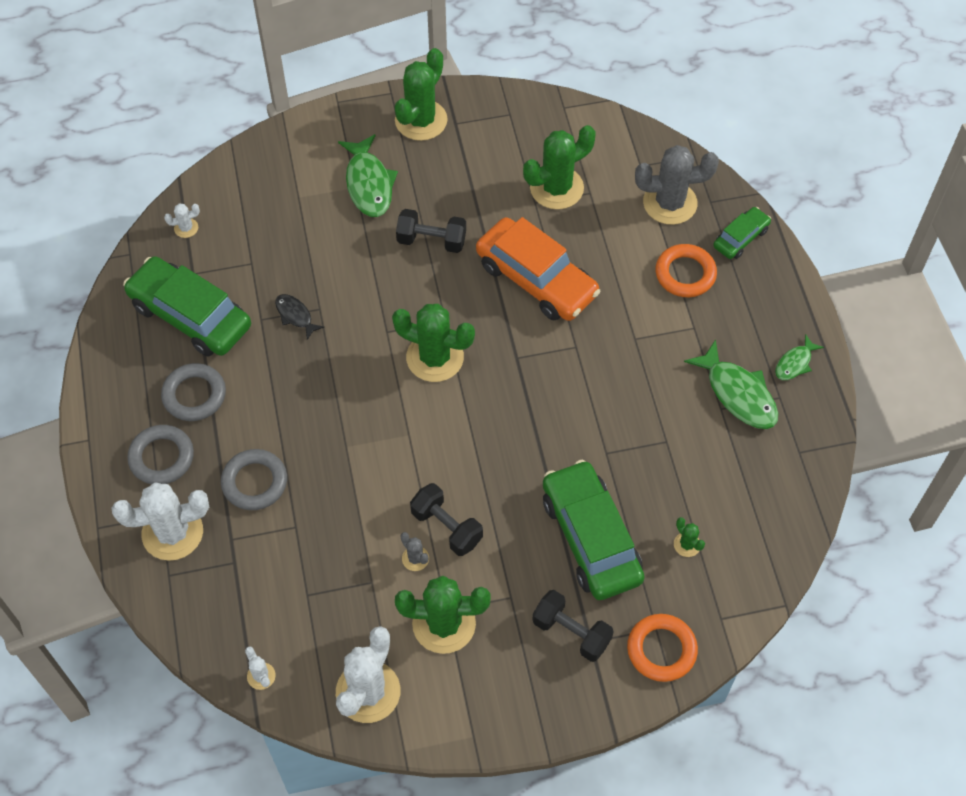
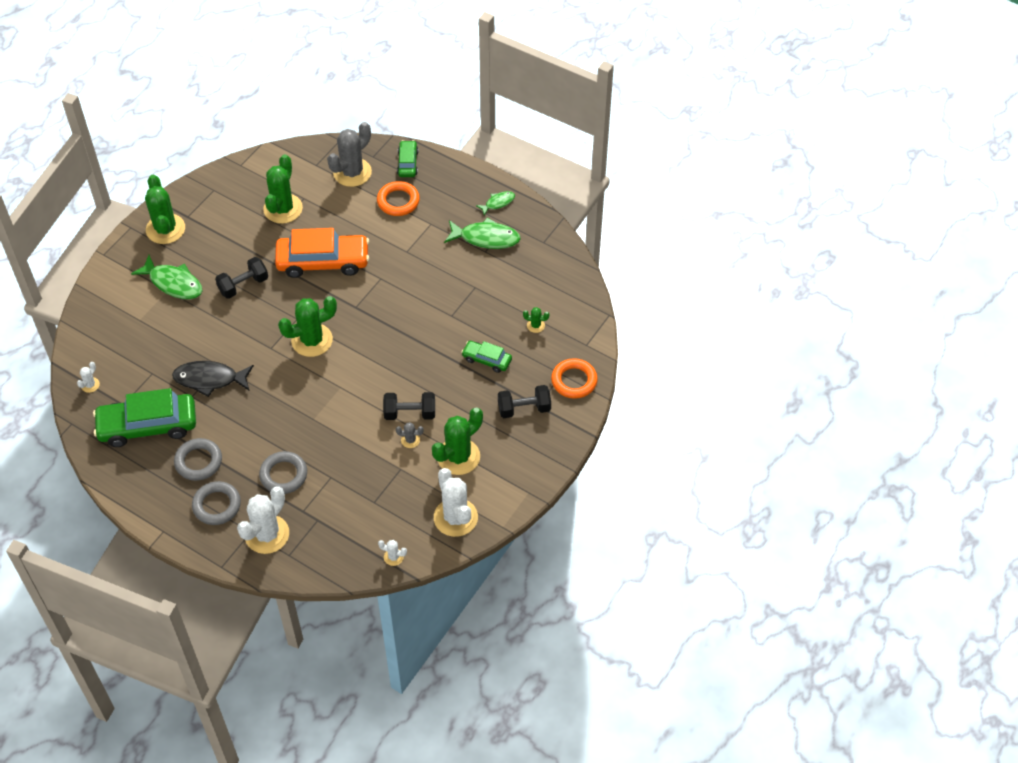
camera: 45 degrees left, 5 degrees down
black fish [275,294,324,340] -> black fish [172,361,254,397], size x1.81
green car [543,460,645,600] -> green car [461,341,512,373], size x0.51
green fish [775,334,824,380] -> green fish turned 120 degrees counterclockwise [476,191,515,215]

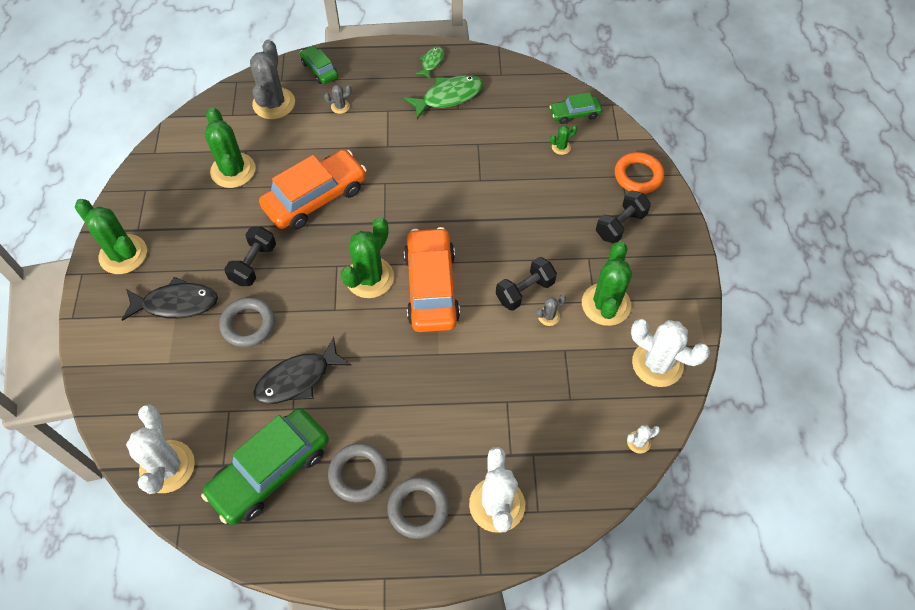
camera: 35 degrees left, 5 degrees up
white cactus [77,362,100,393] -> white cactus [126,405,195,494], size x2.26
green fish [131,255,203,299] -> black fish [122,277,218,321]
grey ring [259,451,307,494] -> grey ring moved to [219,297,275,347]
orange ring [377,181,420,216] -> grey cactus [324,85,352,114]
green car [461,341,512,373] -> green car moved to [550,92,602,124]
none -> orange car [404,227,460,332]

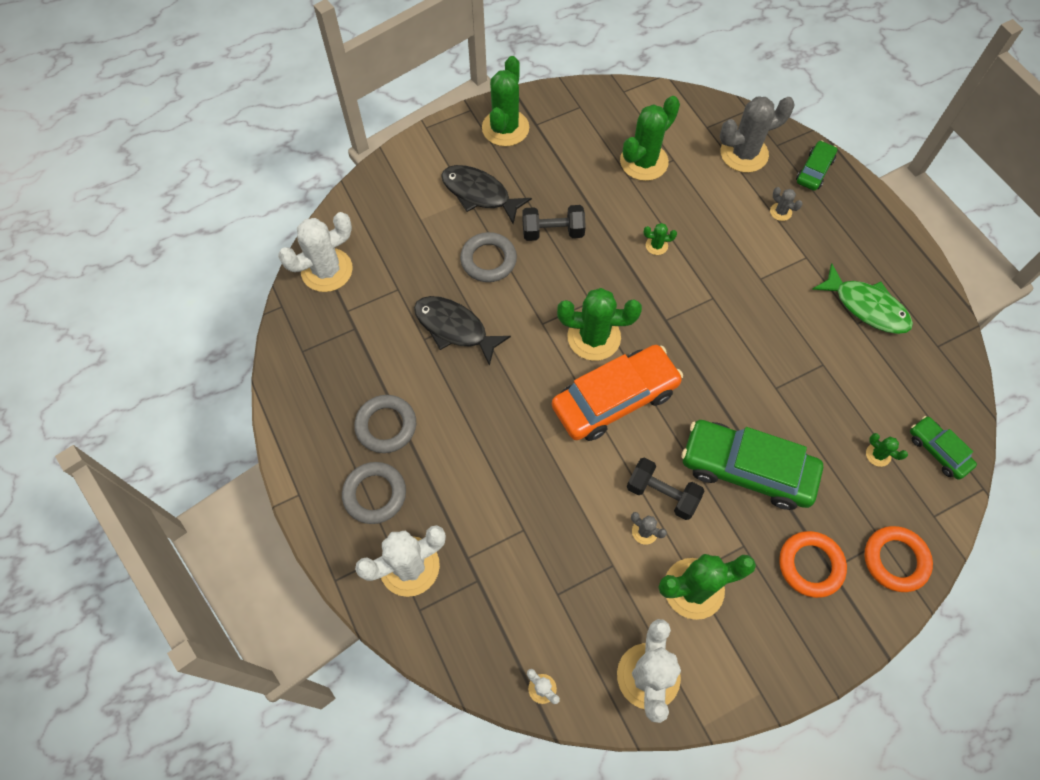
camera: 65 degrees right, 5 degrees up
black fish [122,277,218,321] -> black fish turned 150 degrees clockwise [441,165,532,224]
green car [201,408,329,525] -> green car moved to [681,420,823,510]
orange car [259,149,367,230] -> green cactus [644,223,677,255]
green fish [416,46,444,78] -> none
black dumbbell [596,190,651,244] -> orange ring [779,531,847,598]

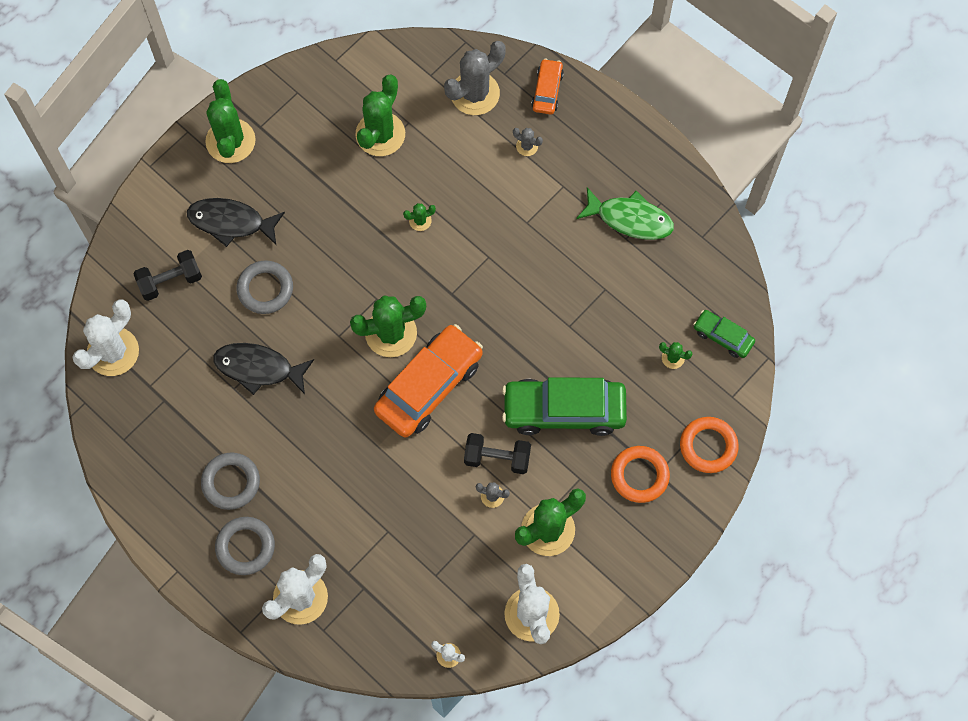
camera: 20 degrees left, 5 degrees up
black dumbbell [522,205,586,241] -> black dumbbell moved to [134,250,202,301]
green car [796,140,837,191] -> orange car [531,59,564,115]

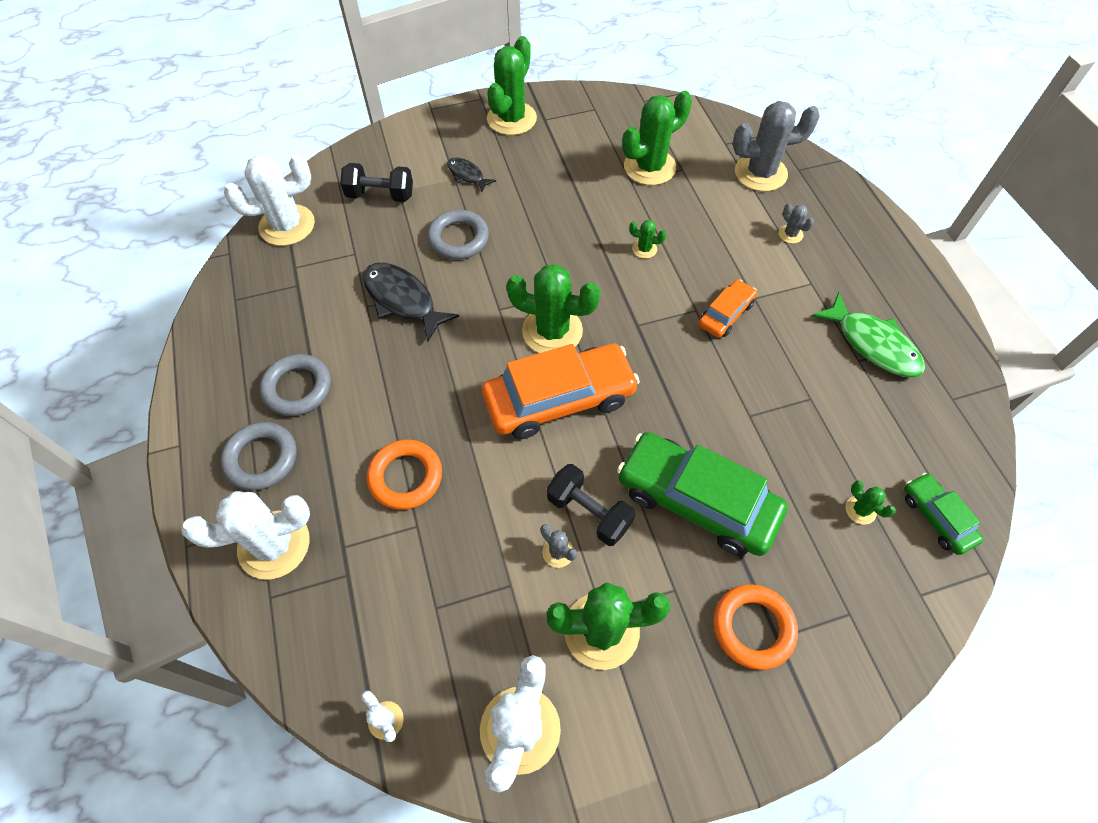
camera: 30 degrees right, 10 degrees down
black fish [187,198,285,247] -> black fish [447,158,496,192], size x0.55
orange car [531,59,564,115] -> orange car moved to [699,279,757,338]
orange ring [680,417,739,473] -> orange ring moved to [367,440,442,510]

